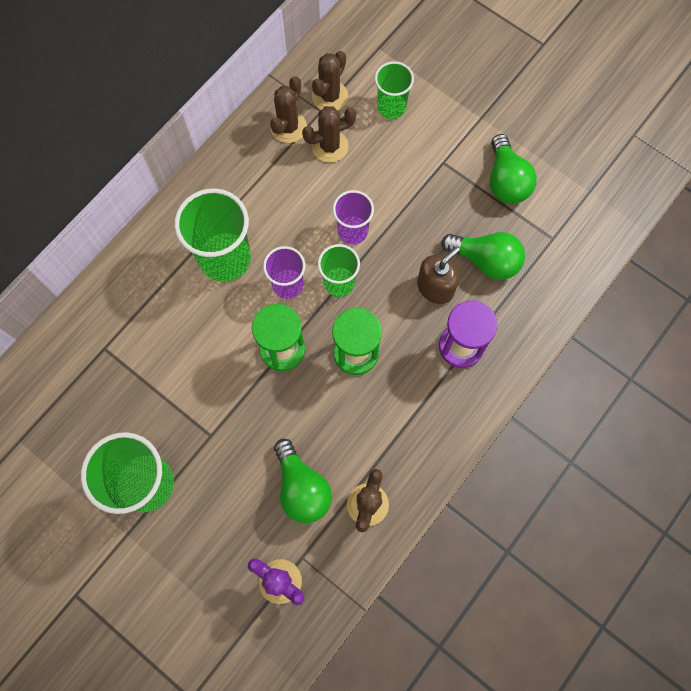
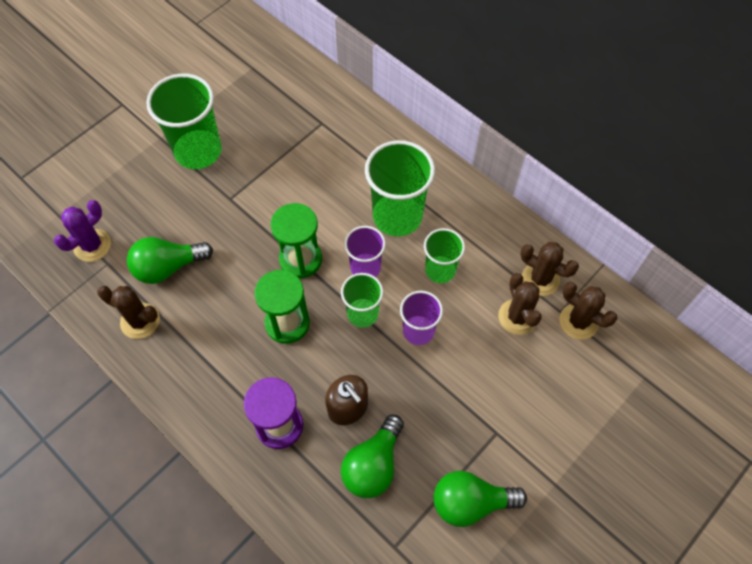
camera: 95 degrees right, 10 degrees down
green cup [375,61,414,119] -> green cup moved to [424,228,465,283]

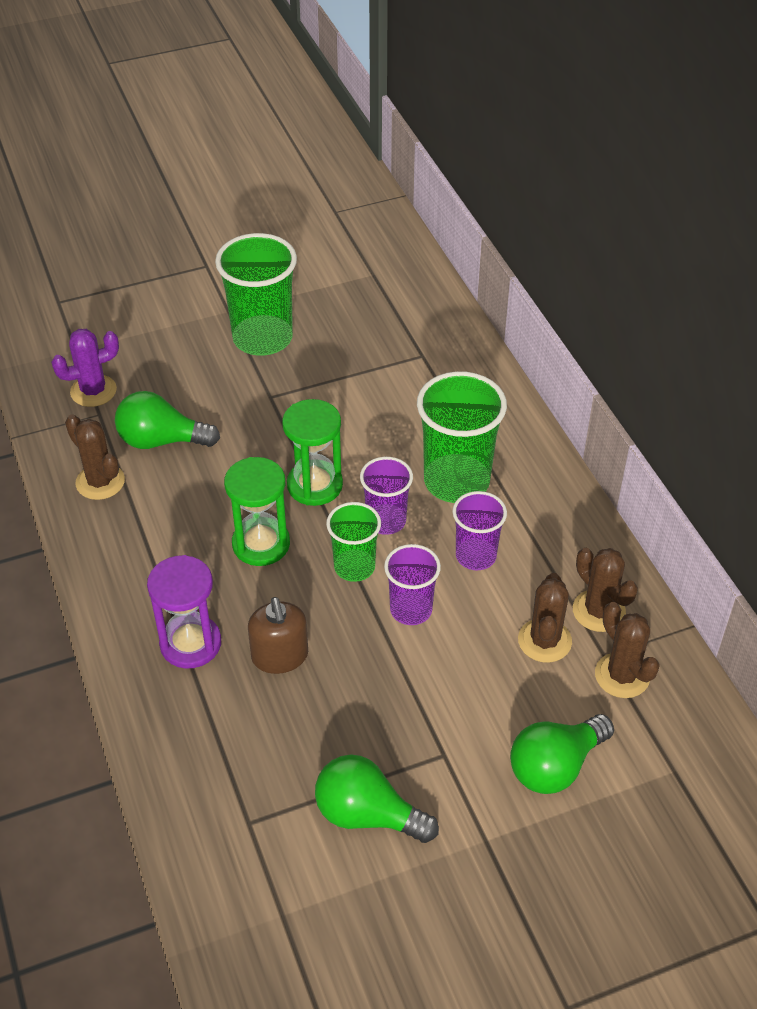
camera: 25 degrees right, 15 degrees down
green light bulb [341,415,404,498] -> green light bulb moved to [510,714,614,794]
green cup [424,228,465,283] -> purple cup [452,491,507,570]

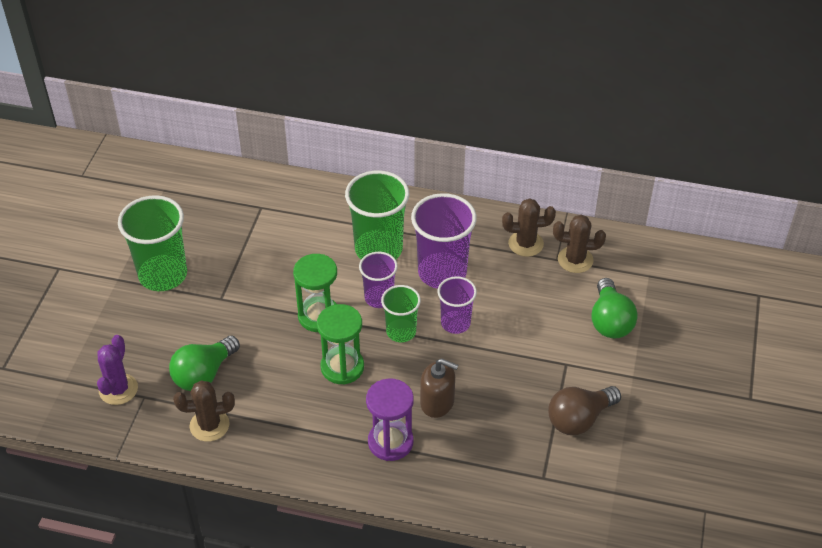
camera: 55 degrees left, 0 degrees up
green light bulb [315,755,439,843] -> brown light bulb [548,386,621,435]
purple cup [452,491,507,570] -> purple cup [411,193,477,289], size x1.69
brown cactus [518,573,572,663] -> none

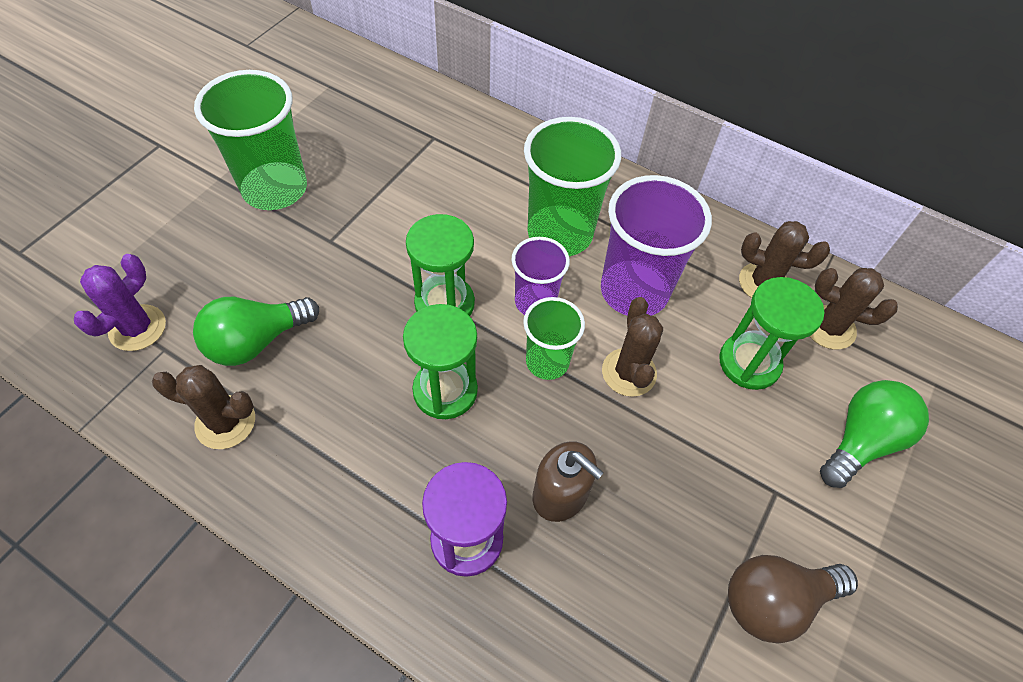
camera: 15 degrees right, 10 degrees up
purple cup [438,277,477,334] -> brown cactus [602,297,663,397]
green light bulb [591,278,638,338] -> green light bulb turned 150 degrees counterclockwise [820,380,929,488]
none -> green hourglass [719,277,824,390]

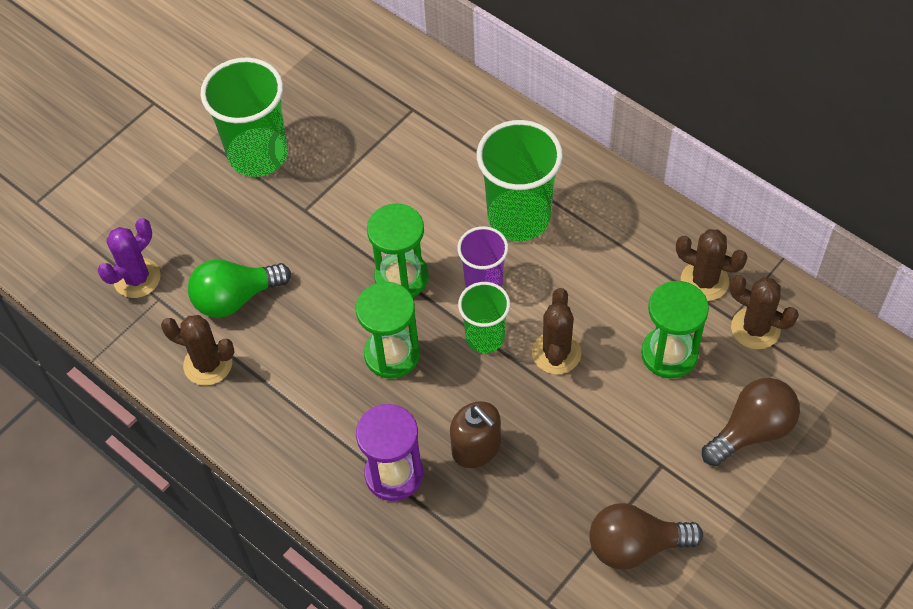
camera: 15 degrees right, 0 degrees up
purple cup [601,175,712,316] -> none
green light bulb [820,380,929,488] -> brown light bulb [702,378,800,466]

